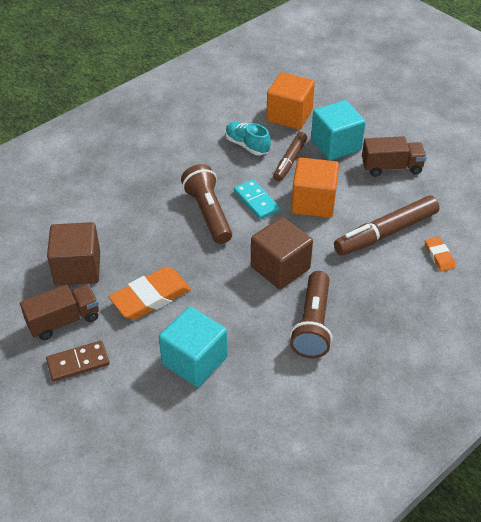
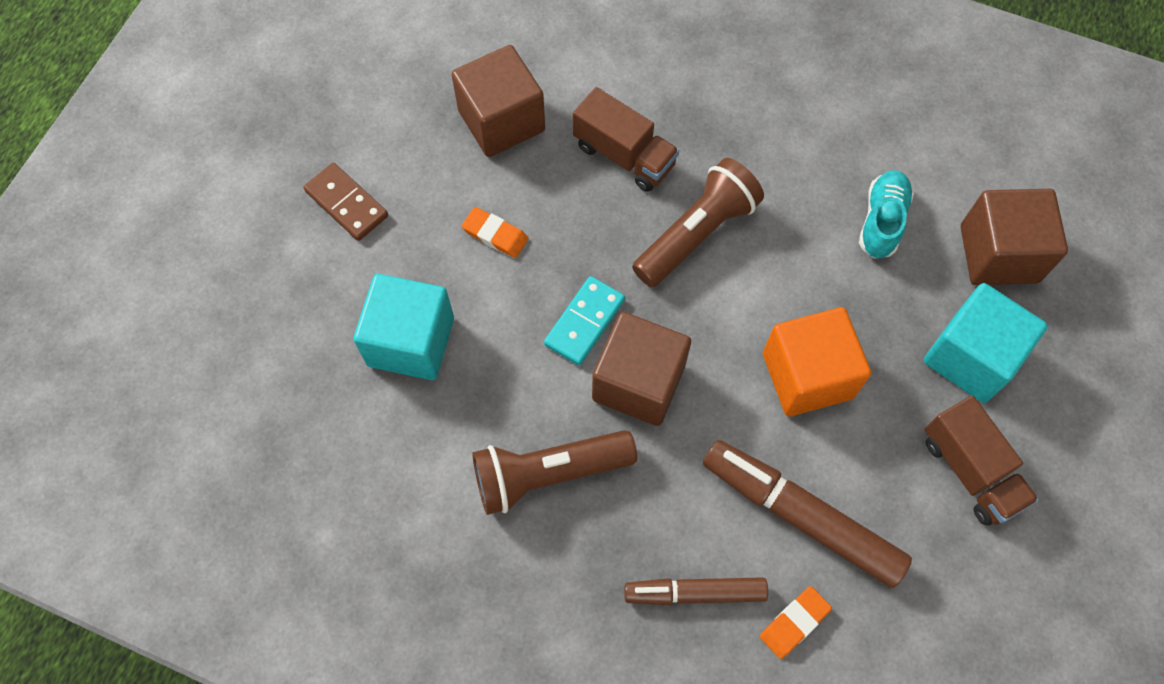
camera: 65 degrees right, 20 degrees up
brown truck [20,284,99,340] -> brown truck moved to [573,87,679,192]
orange eraser [109,267,191,320] -> orange eraser [462,207,528,258], size x0.53
turquoise domino [234,179,280,220] -> turquoise domino moved to [544,276,625,365]
orange cube [266,72,315,130] -> brown cube [961,189,1068,285]
brown marker [273,132,307,181] -> brown marker moved to [624,577,768,605]

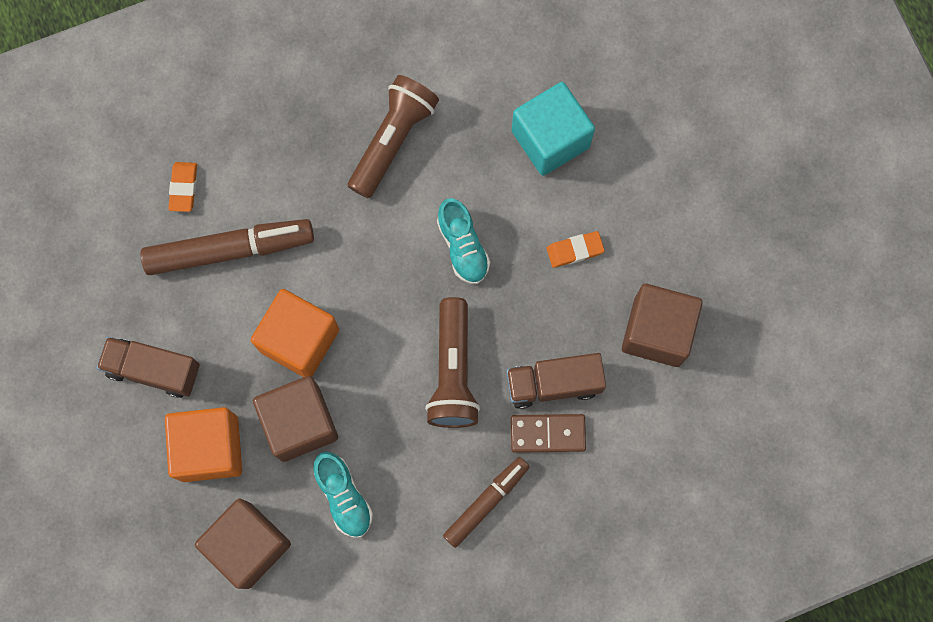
camera: 135 degrees right, 10 degrees up
brown domino [304,163,388,241] -> brown domino moved to [511,414,586,453]
turquoise domino [544,276,625,365] -> turquoise shoe [437,198,490,284]
brown cube [592,312,691,426] -> brown cube moved to [253,376,338,462]
brown marker [624,577,768,605] -> brown marker moved to [443,457,529,548]
turquoise cube [924,283,1048,403] -> orange cube [165,407,242,482]

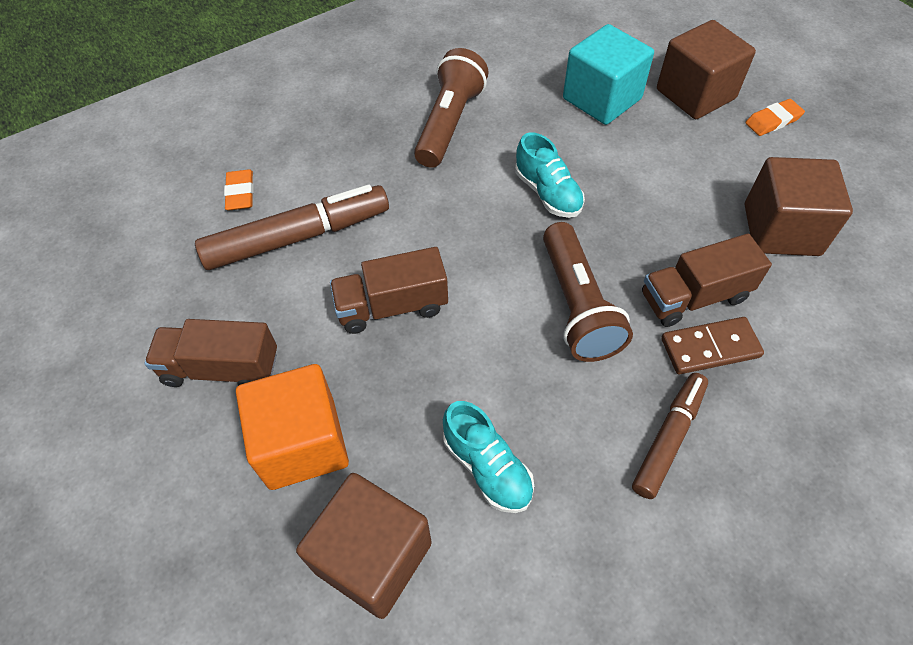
camera: 10 degrees left, 20 degrees down
orange cube [251,289,339,377] -> brown truck [330,247,448,334]
brown cube [253,376,338,462] -> brown cube moved to [657,20,756,119]
orange eraser [547,231,605,268] -> orange eraser moved to [745,99,805,136]

